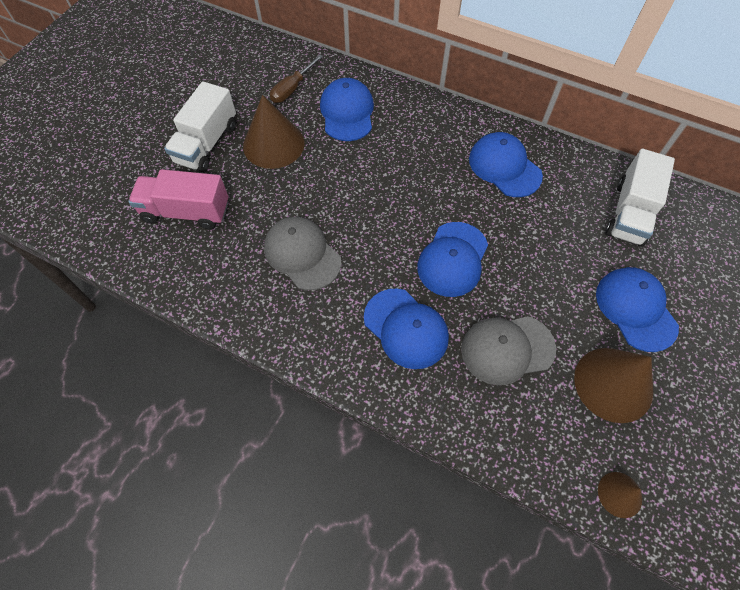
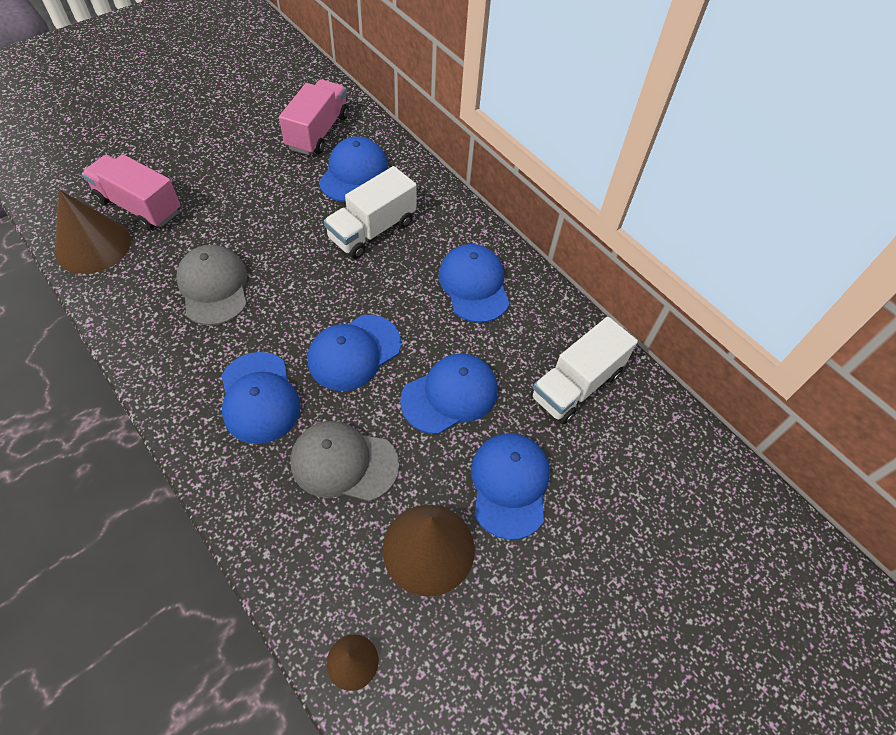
camera: 20 degrees right, 5 degrees down
white truck [164,81,236,172] -> white truck moved to [324,166,417,259]
brown cone [243,95,305,169] -> brown cone moved to [54,190,131,274]
brown screwdriver [270,54,323,103] -> pink truck [279,79,349,155]
none -> blue cap [400,353,498,434]

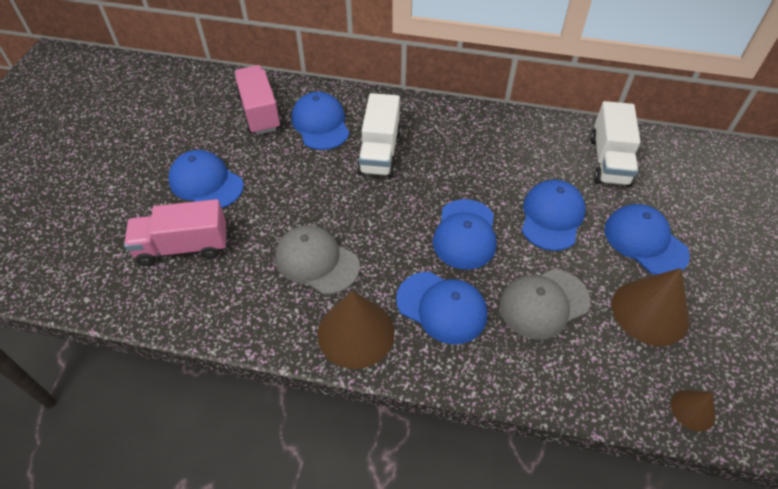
camera: 35 degrees left, 5 degrees down
brown cone [54,190,131,274] -> brown cone moved to [317,291,395,369]
blue cap [438,244,510,323] -> blue cap moved to [168,150,244,208]

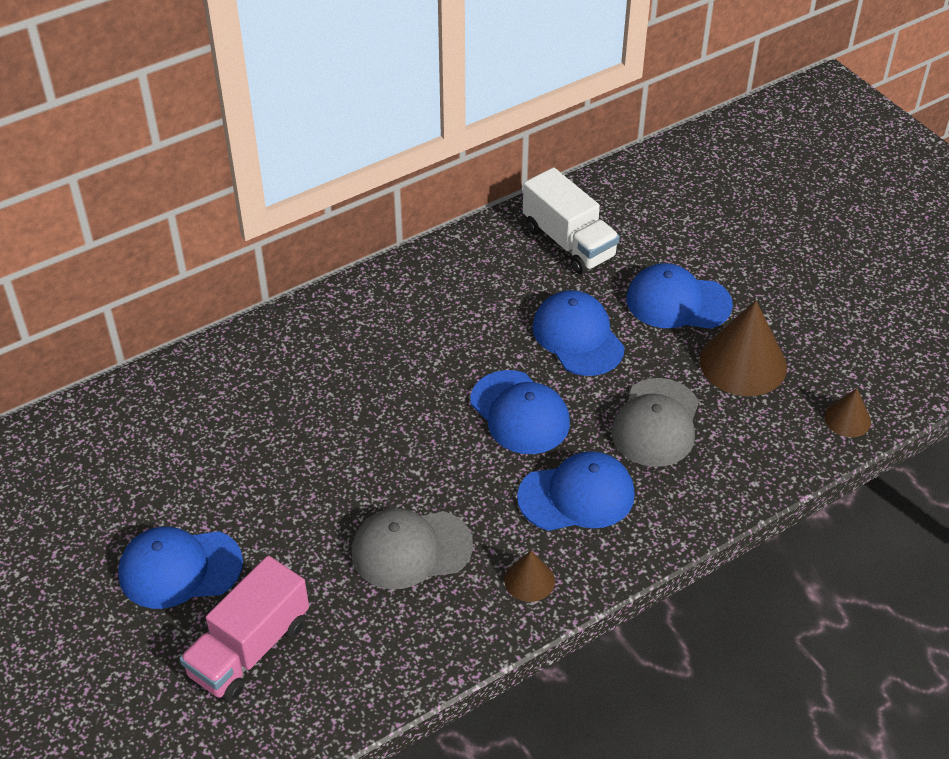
camera: 45 degrees left, 5 degrees down
pink truck [234,65,282,135] -> none
blue cap [291,92,350,150] -> none
brown cone [317,291,395,369] -> brown cone [504,551,555,602], size x0.51
white truck [357,93,401,177] -> none

